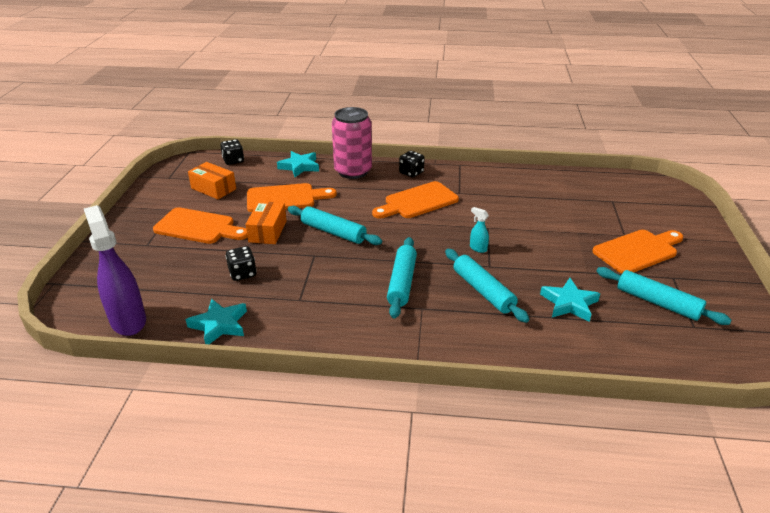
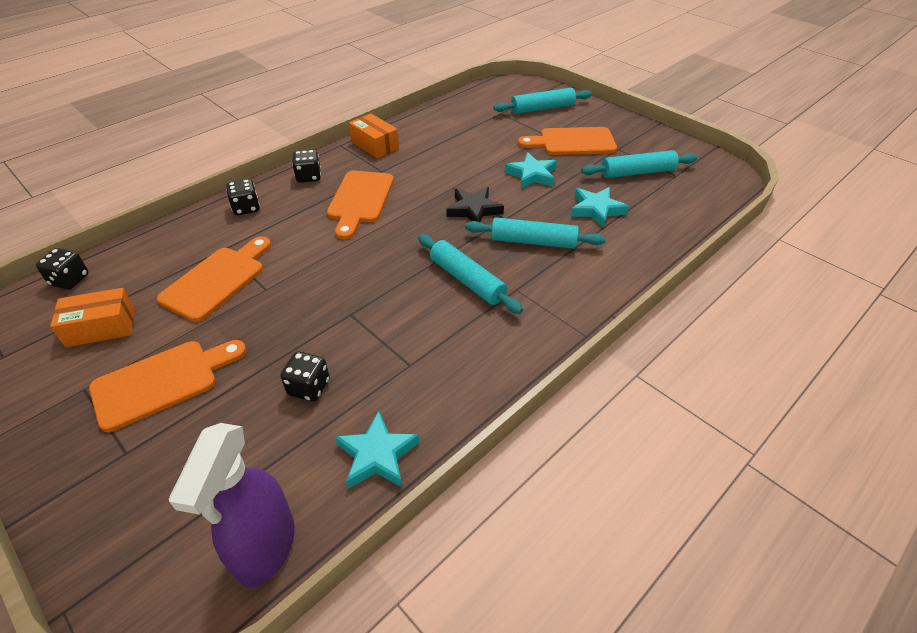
camera: 50 degrees left, 10 degrees up
purple spray bottle [84,205,146,336] -> purple spray bottle turned 90 degrees counterclockwise [169,423,295,587]
orange box [246,201,287,244] -> orange box moved to [349,114,399,158]
turquoise star [277,151,319,177] -> turquoise star moved to [505,152,557,189]
turquoise rolling pin [288,206,382,245] -> turquoise rolling pin moved to [494,88,592,114]
pink can [332,107,372,179] -> black dice [226,179,260,215]
turquoise spray bottle [470,207,489,253] -> black star [446,187,504,222]
orange cutting board [593,230,684,274] -> orange cutting board turned 105 degrees counterclockwise [518,127,617,155]

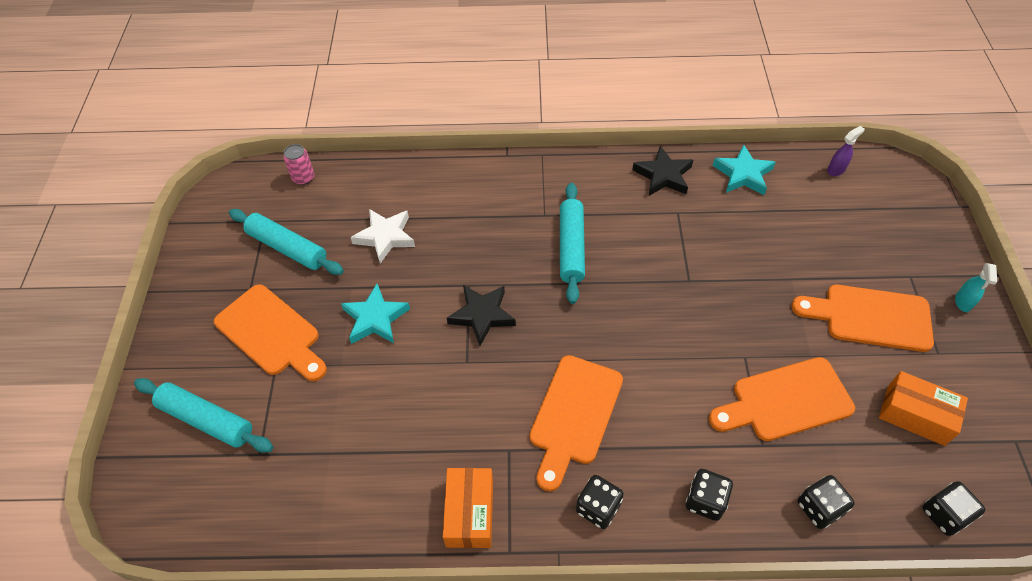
camera: 135 degrees left, 10 degrees up
purple spray bottle [169,423,295,587] -> purple spray bottle [827,126,865,176], size x0.43
black dice [281,351,330,402] -> black dice moved to [798,475,855,529]
orange cutting board [327,171,394,239] -> orange cutting board turned 150 degrees clockwise [530,355,623,491]
turquoise rolling pin [465,217,606,249] -> none
turquoise star [570,187,629,228] -> white star [351,209,415,264]
none -> pink can [283,144,314,185]
none -> black star [632,146,693,196]
none -> turquoise spray bottle [955,263,997,312]

